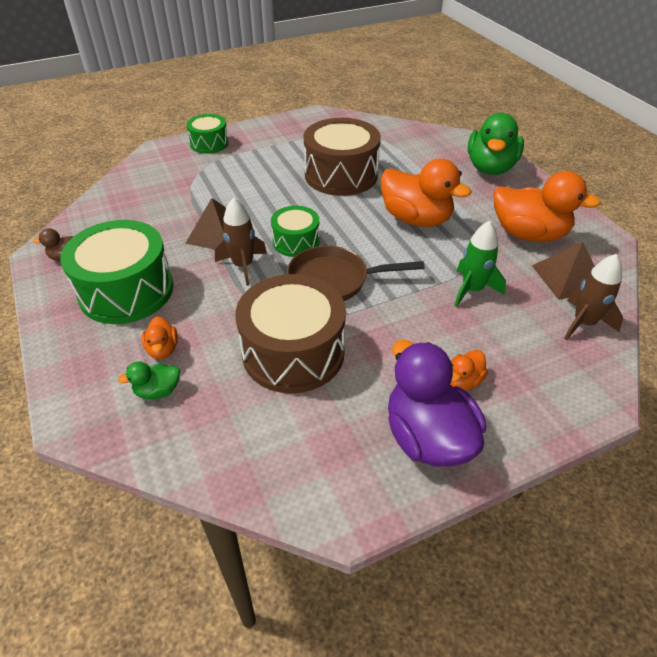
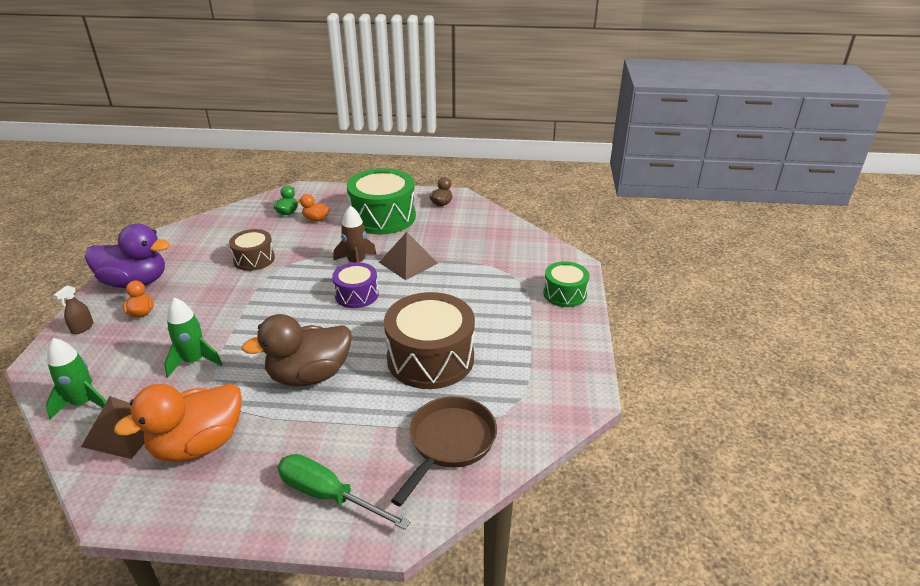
camera: 120 degrees right, 10 degrees down
brown drum [235,274,346,393] -> brown drum [229,229,275,271], size x0.56
green drum [271,206,320,257] -> purple drum [332,262,378,308]
brown pan [287,246,425,301] -> brown pan moved to [391,396,497,507]
orange duck [380,159,472,227] -> brown duck [242,314,352,387]
green duck [468,113,524,175] -> green screwdriver [277,454,410,530]
brown rocket [564,254,623,340] -> green rocket [46,338,106,420]
none -> brown spray bottle [54,285,93,334]

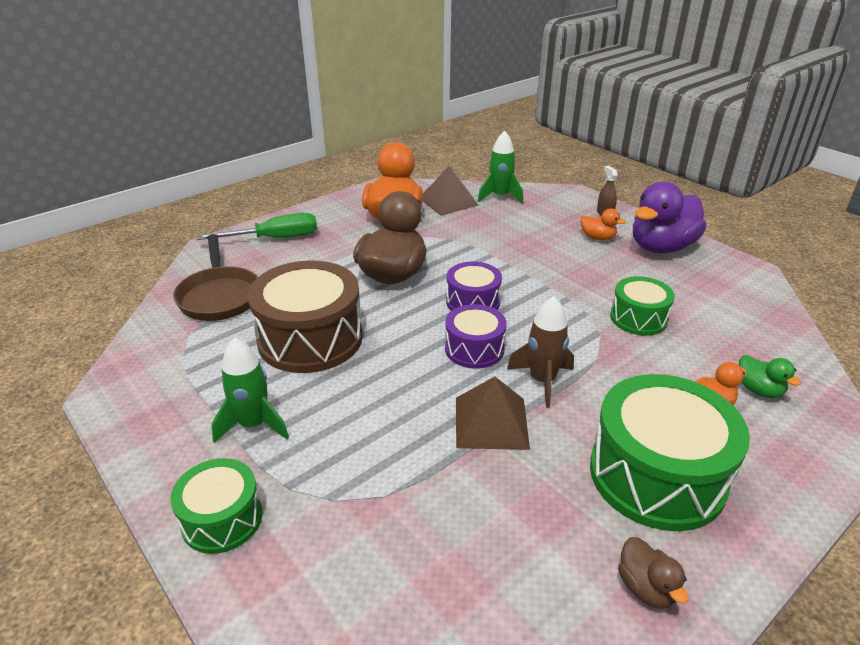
camera: 135 degrees right, 0 degrees up
green rocket [164,297,223,377] -> green rocket moved to [211,337,289,443]
brown drum [229,229,275,271] -> green drum [610,276,675,336]
none -> purple drum [446,262,502,311]

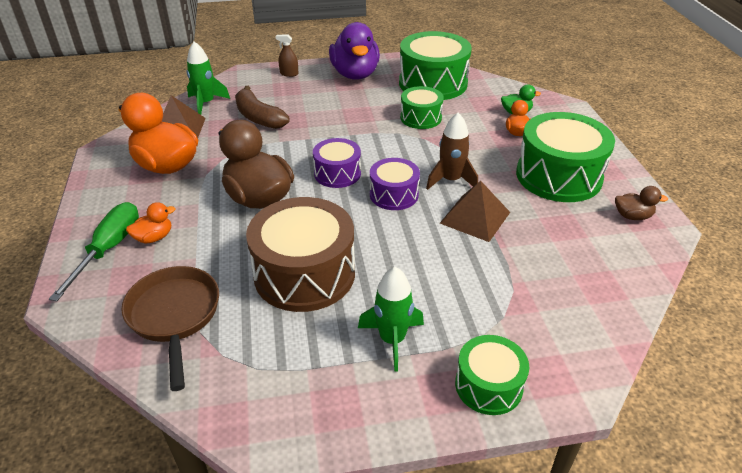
camera: 60 degrees left, 5 degrees up
brown pan [173,234,258,321] -> brown pan turned 120 degrees counterclockwise [121,266,219,391]
orange duck [581,209,626,240] -> orange duck moved to [126,202,175,244]
none -> brown banana [235,86,290,129]
none -> green drum [399,31,472,100]

